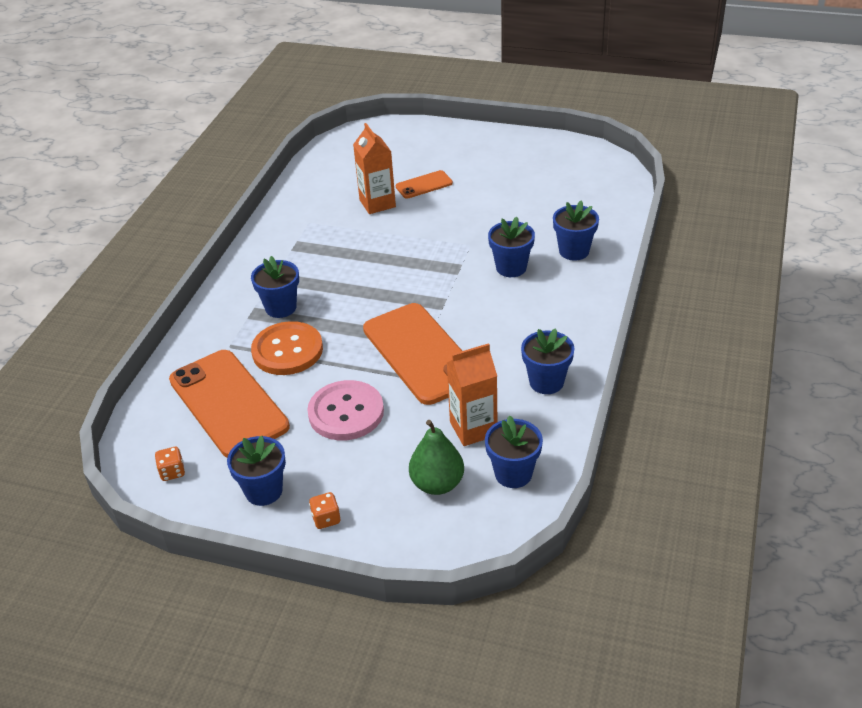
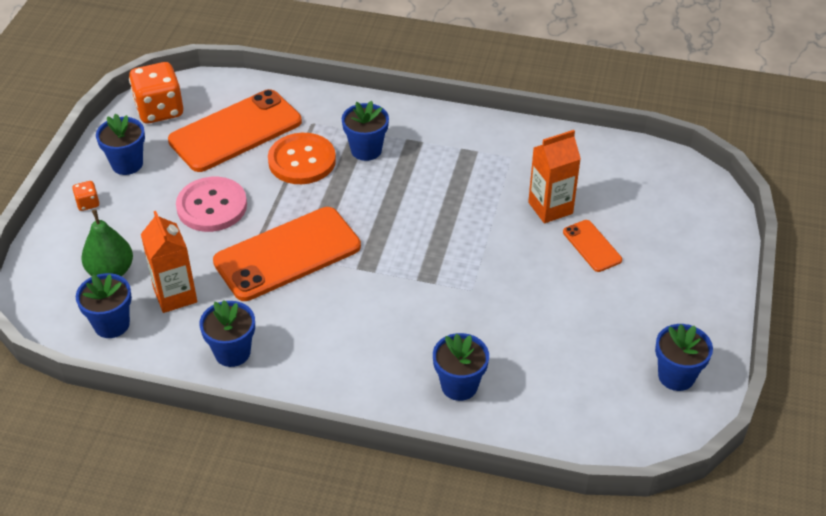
camera: 85 degrees right, 5 degrees up
orange dice [155,447,185,481] -> orange dice [129,62,183,123], size x2.20
blue flower pot [488,217,535,277] -> blue flower pot moved to [655,324,713,391]

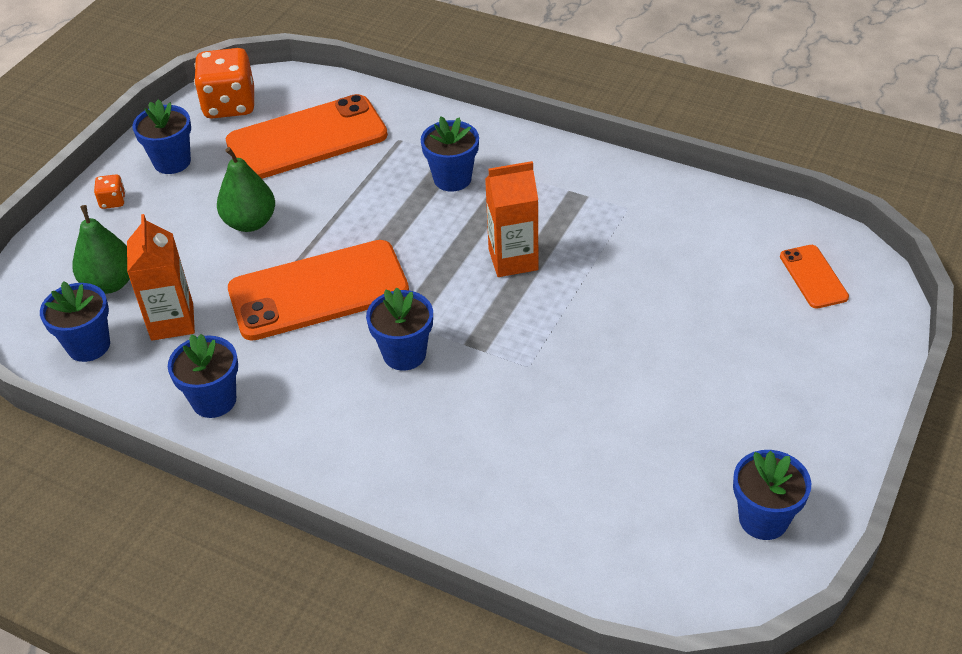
camera: 15 degrees right, 0 degrees up
pink button [176,177,247,232] -> green pear [217,147,275,232]
orange button [268,133,336,184] -> none
blue flower pot [433,333,489,401] -> blue flower pot moved to [366,288,433,371]
orange carton [528,130,581,223] -> orange carton moved to [485,161,539,277]
orange phone [563,220,622,272] -> orange phone moved to [780,245,849,309]

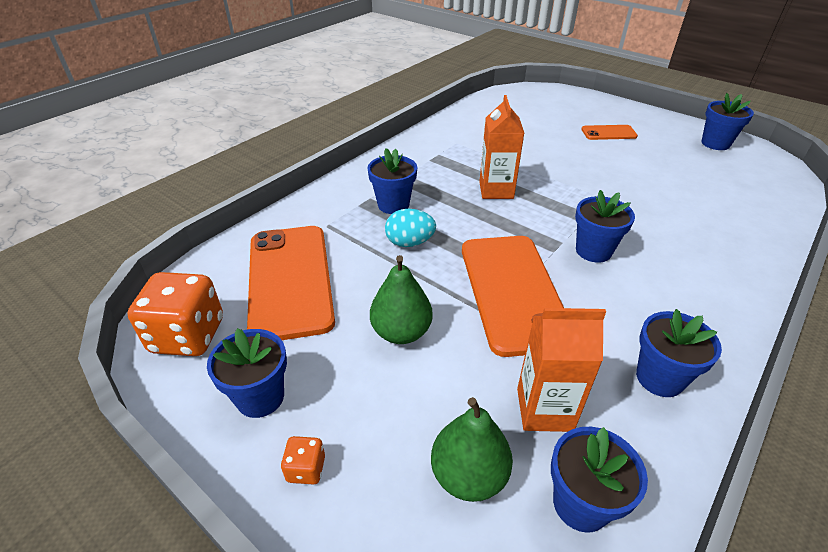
camera: 80 degrees left, 5 degrees down
orange phone [780,245,849,309] -> orange phone moved to [581,125,638,140]
none -> turquoise egg [385,209,436,247]

